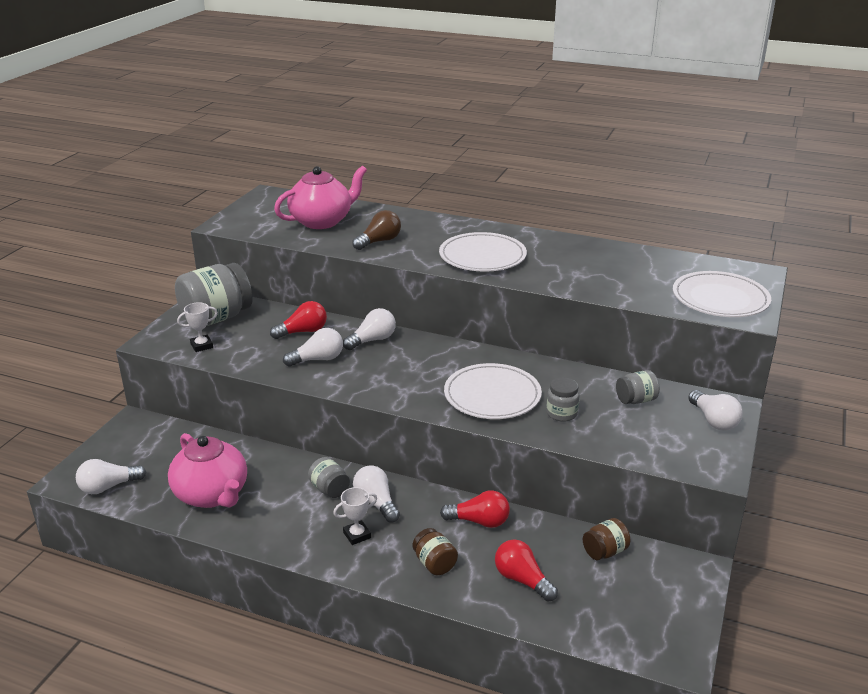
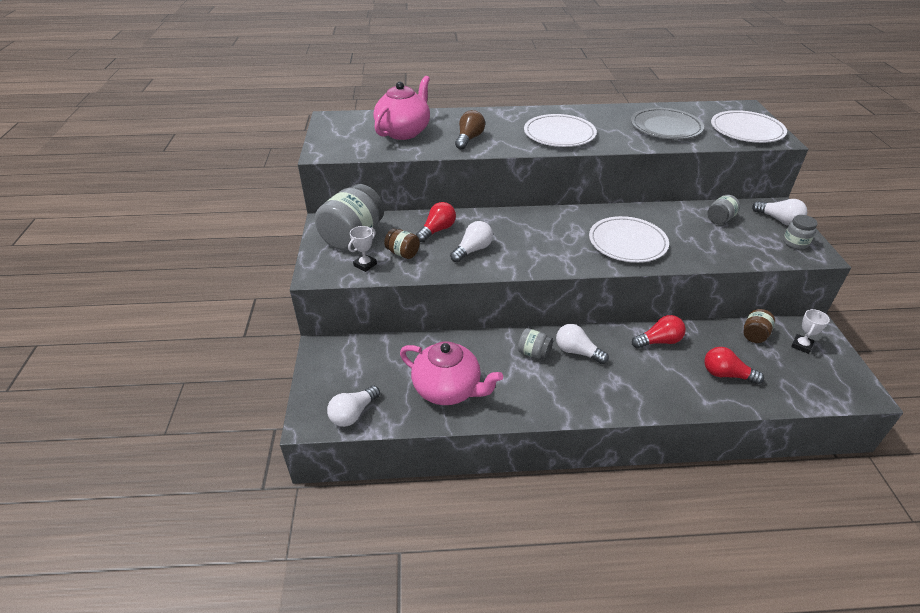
camera: 25 degrees left, 10 degrees up
white trophy [333,487,377,545] -> white trophy moved to [791,309,830,354]
white light bulb [343,308,396,350] -> none
brown jar [413,528,458,575] -> brown jar moved to [384,229,420,259]
grey jar [546,378,580,422] -> grey jar moved to [783,215,818,250]
none -> grey plate [631,108,704,139]

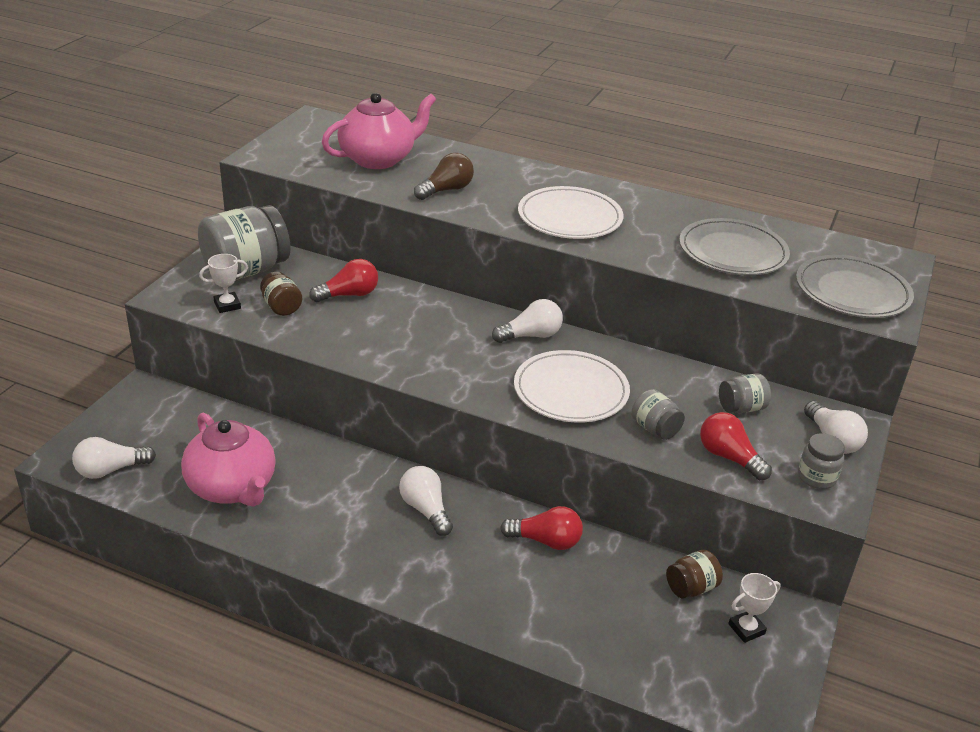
camera: 25 degrees right, 5 degrees down
white light bulb [450,221,493,263] -> white light bulb moved to [492,299,563,343]
grey jar [518,328,553,360] -> grey jar moved to [631,389,685,440]
red light bulb [704,347,764,385] -> red light bulb moved to [700,412,772,480]
white plate [711,110,787,143] -> grey plate [796,255,914,318]

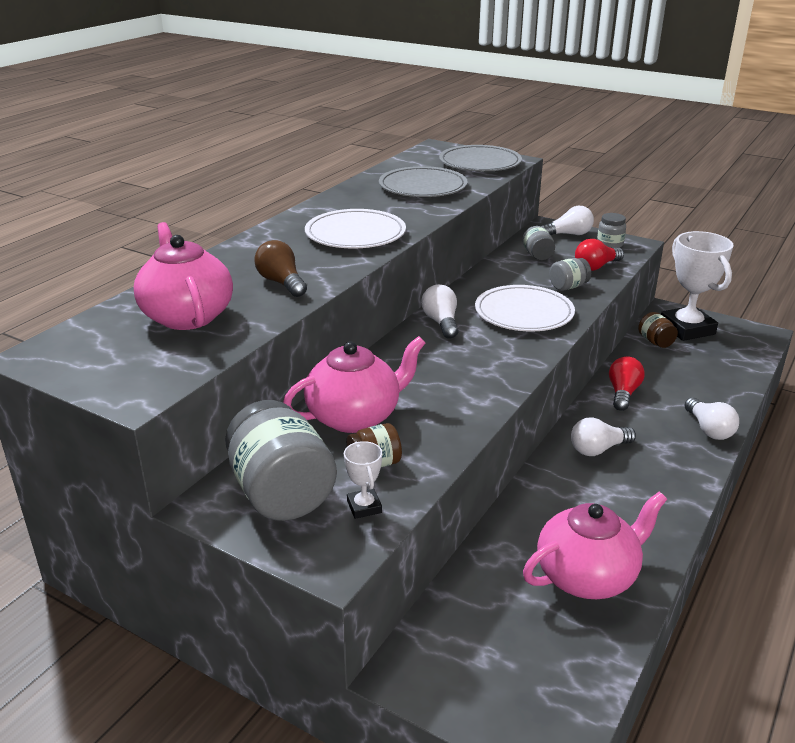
camera: 80 degrees left, 5 degrees down
white light bulb [72,437,156,479] -> white light bulb moved to [684,398,739,440]
red light bulb [310,259,378,302] -> pink teapot [283,336,425,433]
white trophy [728,573,781,643] -> white trophy [661,231,734,341], size x2.25

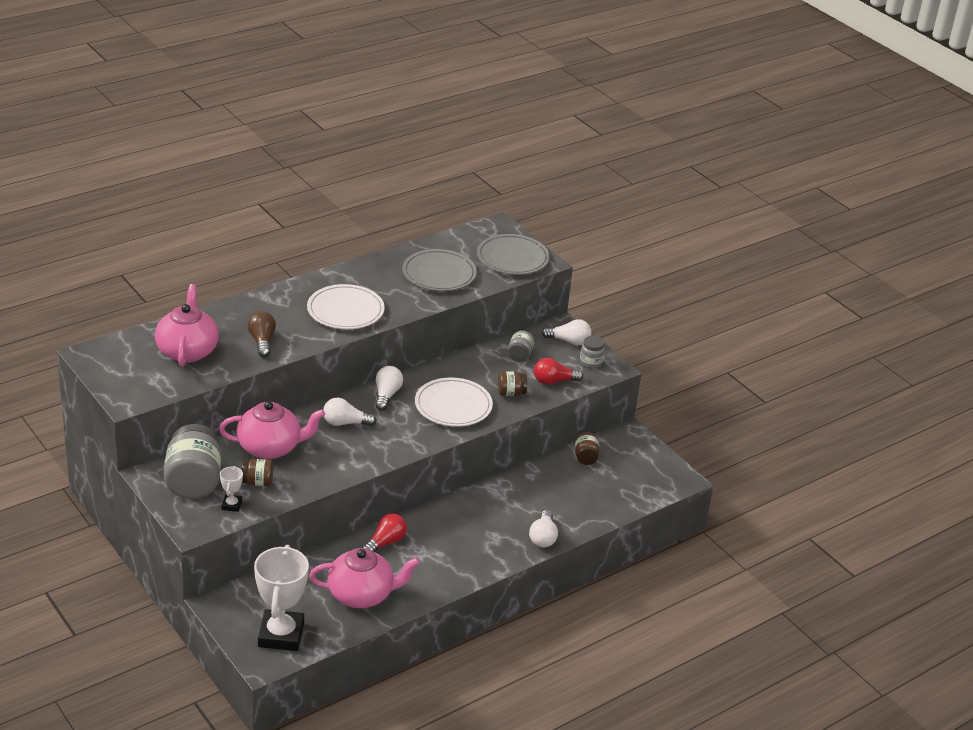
camera: 20 degrees right, 5 degrees up
grey jar [549,258,591,291] -> brown jar [498,372,527,396]
white light bulb [571,417,636,456] -> white light bulb moved to [323,398,377,426]
red light bulb [609,356,645,411] -> red light bulb moved to [362,513,407,552]
white trophy [661,231,734,341] -> white trophy moved to [254,545,309,651]

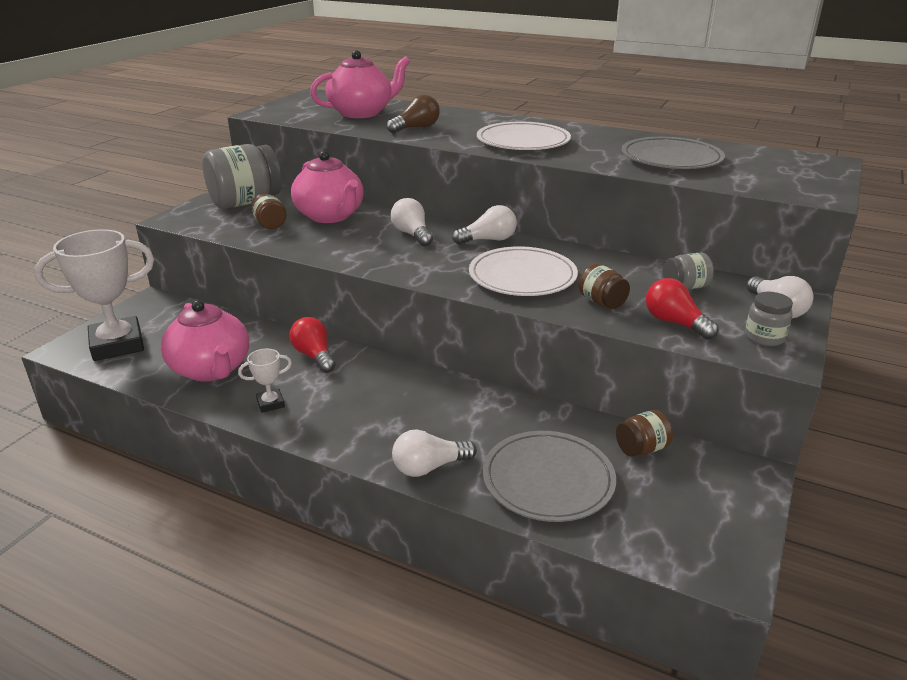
camera: 65 degrees right, 5 degrees down
white trophy [220,466,243,512] -> white trophy moved to [238,349,292,413]
red light bulb [362,513,407,552] -> red light bulb turned 135 degrees counterclockwise [289,317,336,373]
grey plate [477,234,550,275] -> grey plate moved to [483,431,616,522]

